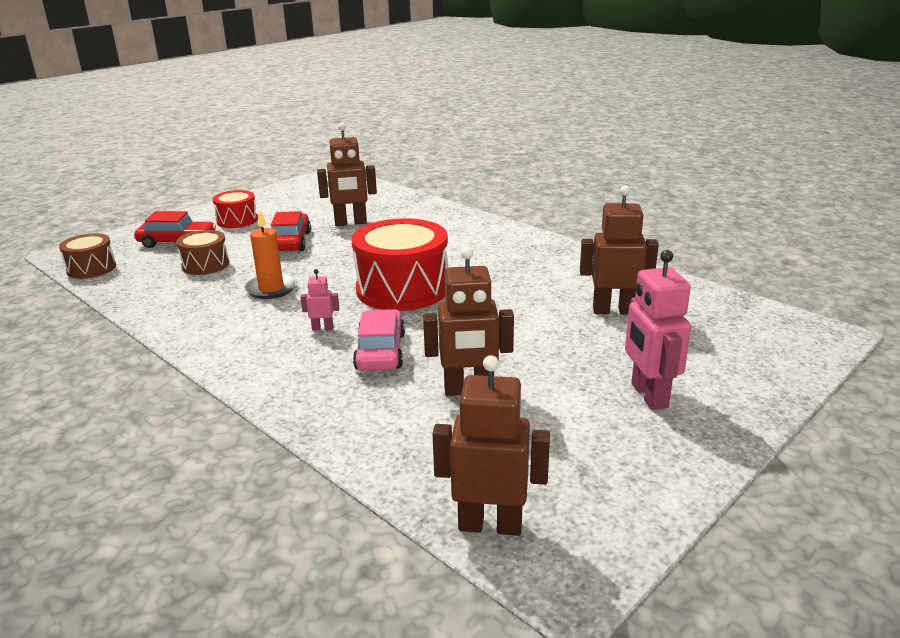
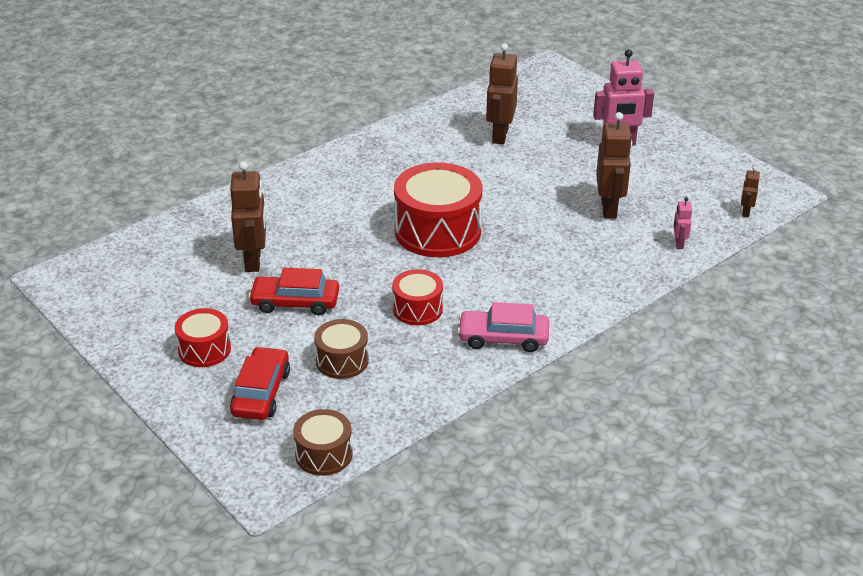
camera: 85 degrees left, 10 degrees up
orange candle [244,210,297,299] -> red drum [392,269,443,325]
pink robot [301,269,339,331] -> pink robot moved to [673,197,692,249]
pink car [353,309,405,371] -> pink car moved to [457,302,549,352]
brown robot [433,355,550,536] -> brown robot [741,166,760,217], size x0.49

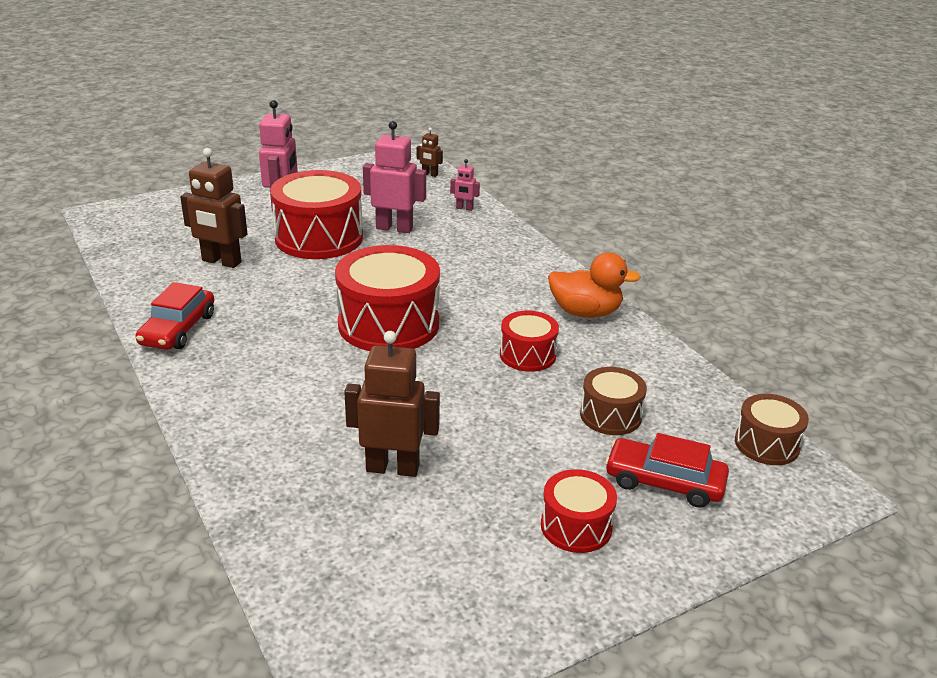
camera: 80 degrees left, 5 degrees down
red car [248,268,339,315] -> red car moved to [136,282,214,350]
pink car [457,302,549,352] -> orange duck [548,252,641,318]
brown robot [596,112,632,219] -> pink robot [363,121,426,233]
none -> red drum [270,170,363,259]

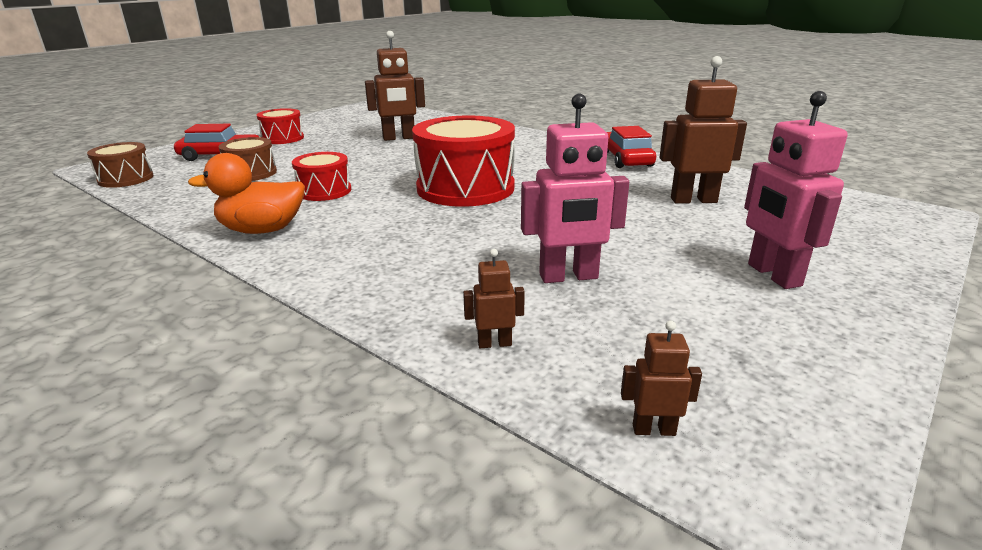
camera: 160 degrees right, 5 degrees down
red drum [270,170,363,259] -> none
pink robot [450,159,480,211] -> brown robot [463,249,525,348]

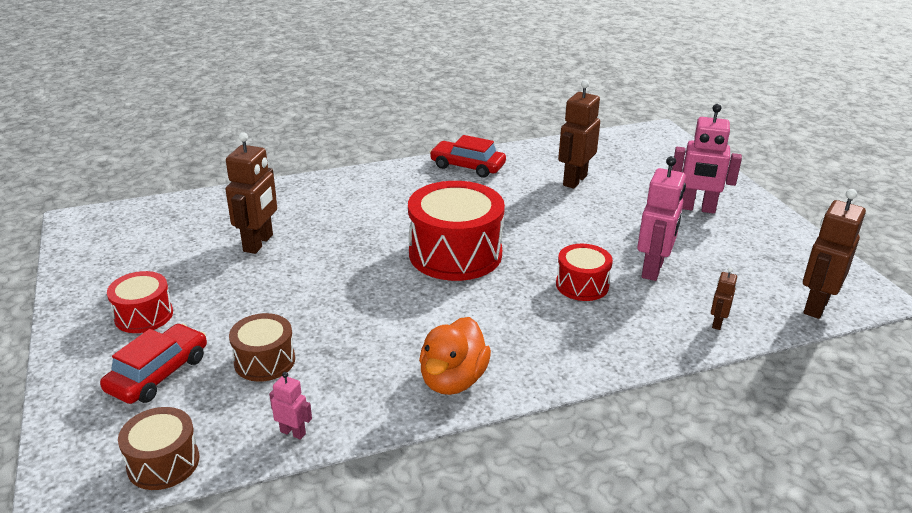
camera: 60 degrees left, 5 degrees up
red drum [292,152,352,201] -> red drum moved to [556,244,613,301]
brown robot [621,321,702,436] -> brown robot [803,189,866,319], size x2.04
none -> pink robot [269,372,312,440]

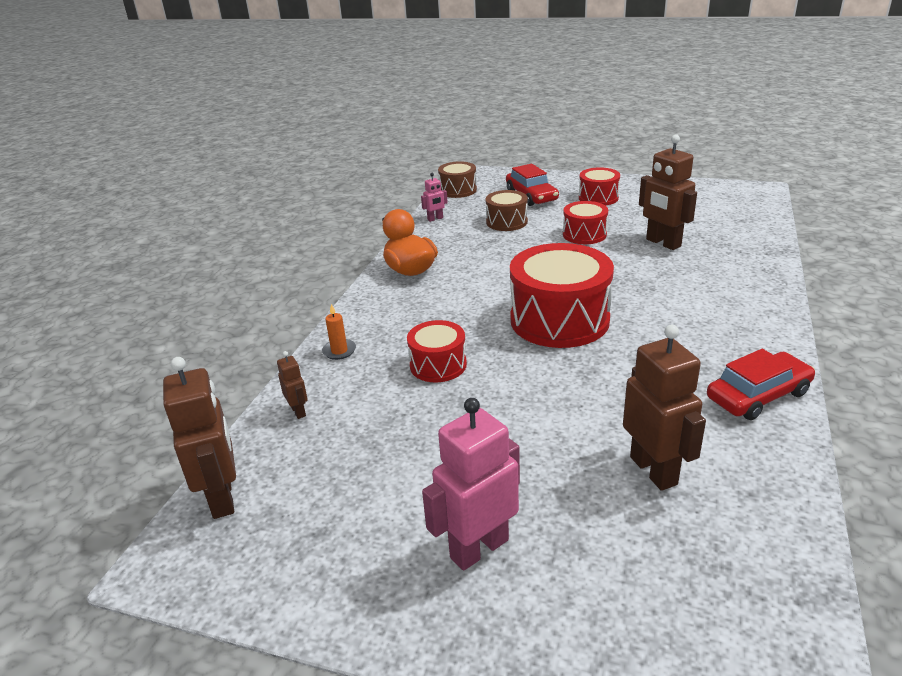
camera: 130 degrees right, 0 degrees up
pink robot [637,156,686,281] -> none
none -> orange candle [322,304,356,360]
none -> red drum [563,201,608,244]

